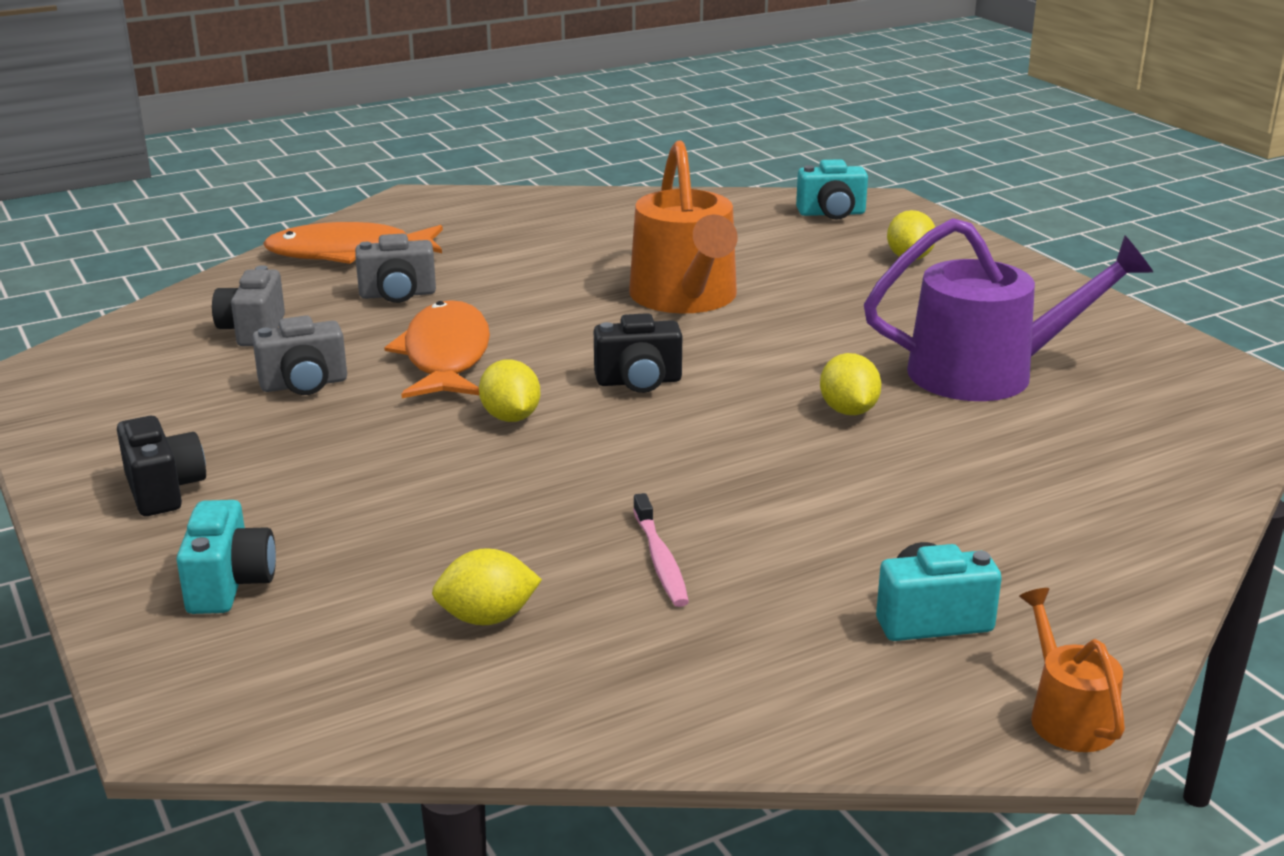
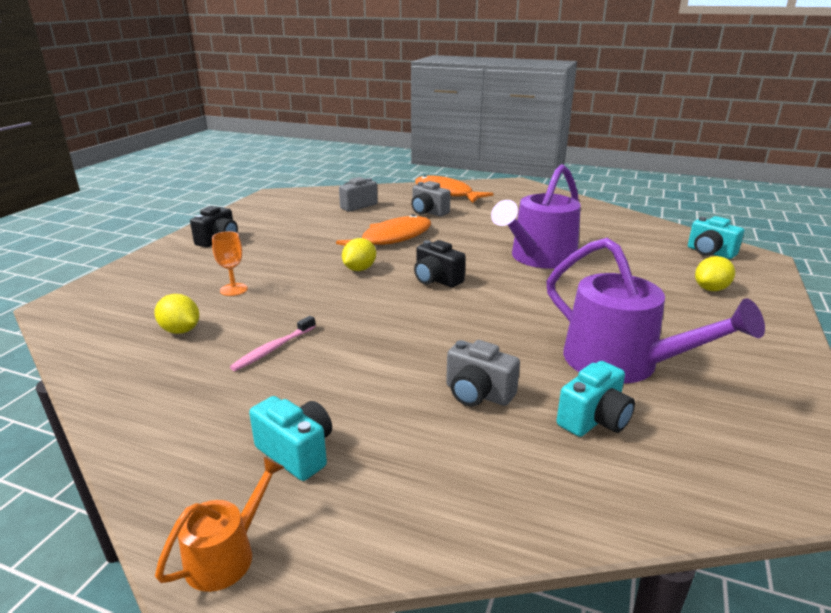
camera: 50 degrees right, 0 degrees up
turquoise camera [176,500,276,614] -> turquoise camera moved to [557,361,635,437]
grey camera [252,316,347,395] -> grey camera moved to [446,340,520,406]
orange watering can [629,141,738,313] -> purple watering can [491,164,581,269]
yellow lemon [820,353,881,415] -> none
none -> orange goblet [212,231,248,296]

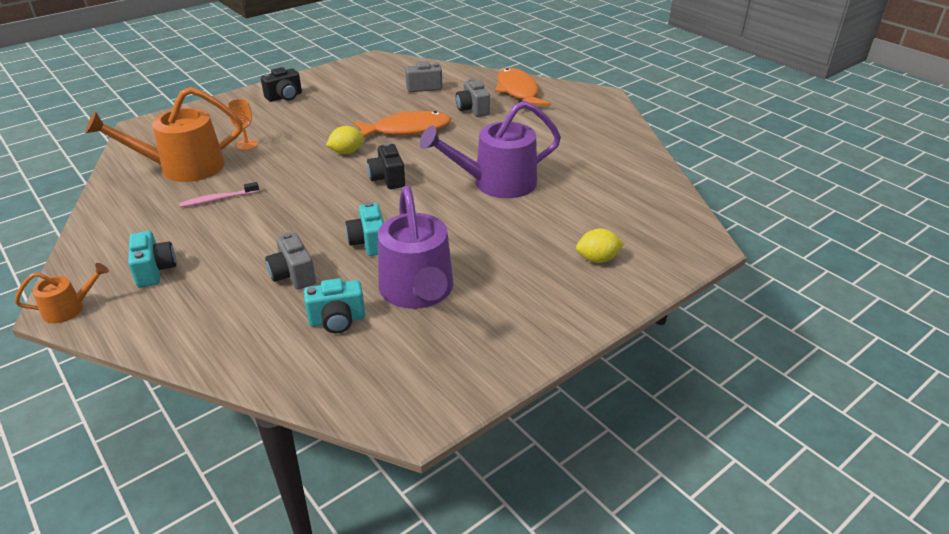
camera: 30 degrees right, 10 degrees up
yellow lemon [154,294,199,334] -> orange watering can [85,87,243,182]
turquoise camera [688,216,744,259] -> turquoise camera moved to [345,202,384,256]

